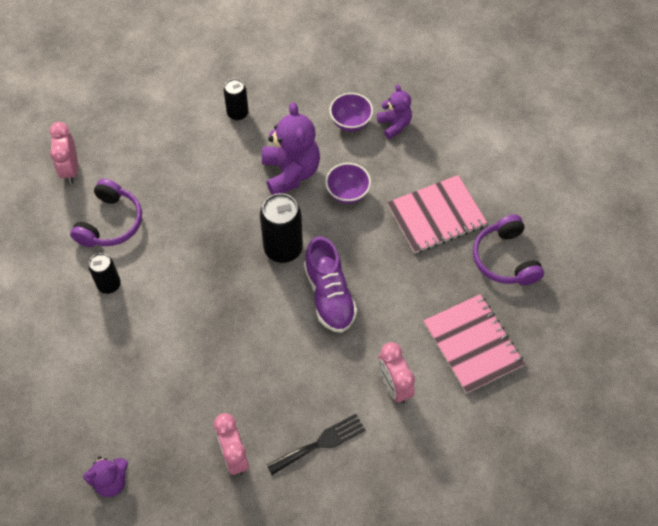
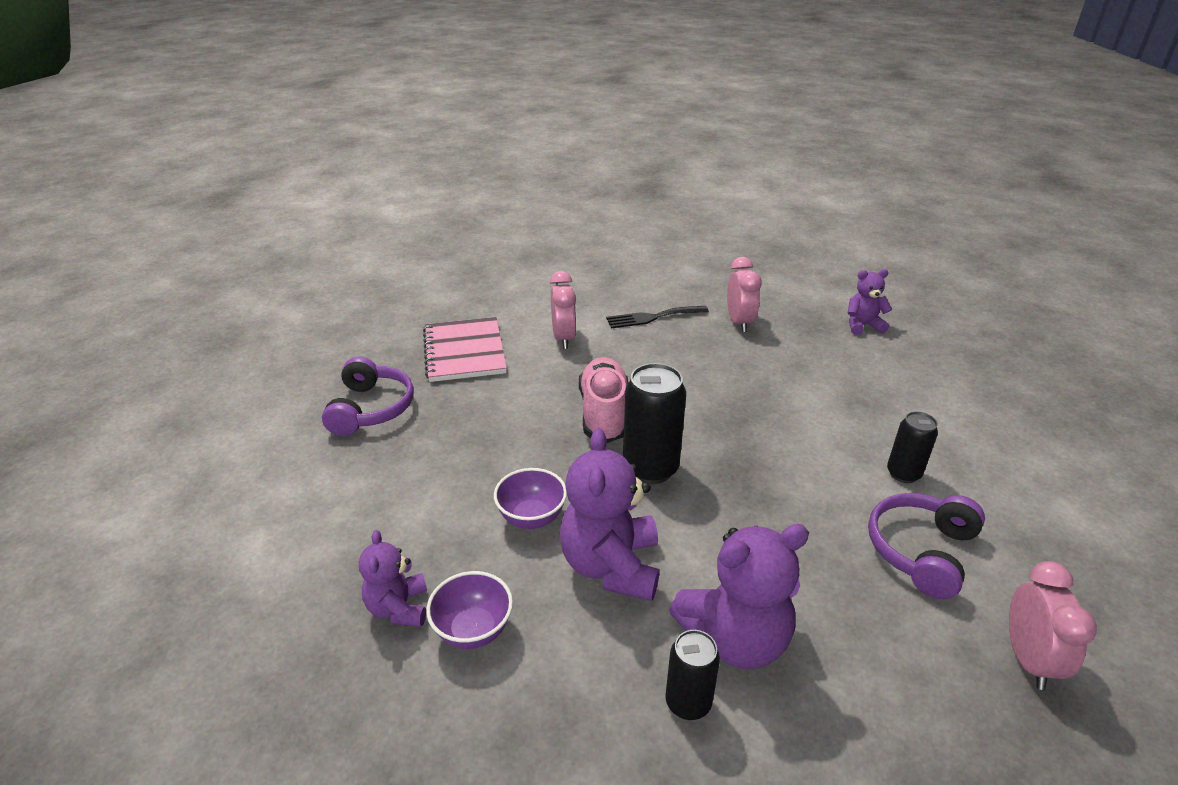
camera: 165 degrees left, 25 degrees down
purple shoe [304,236,357,333] -> pink shoe [579,357,628,443]
pink notebook [387,175,487,254] -> none
none -> purple teddy bear [669,524,809,669]

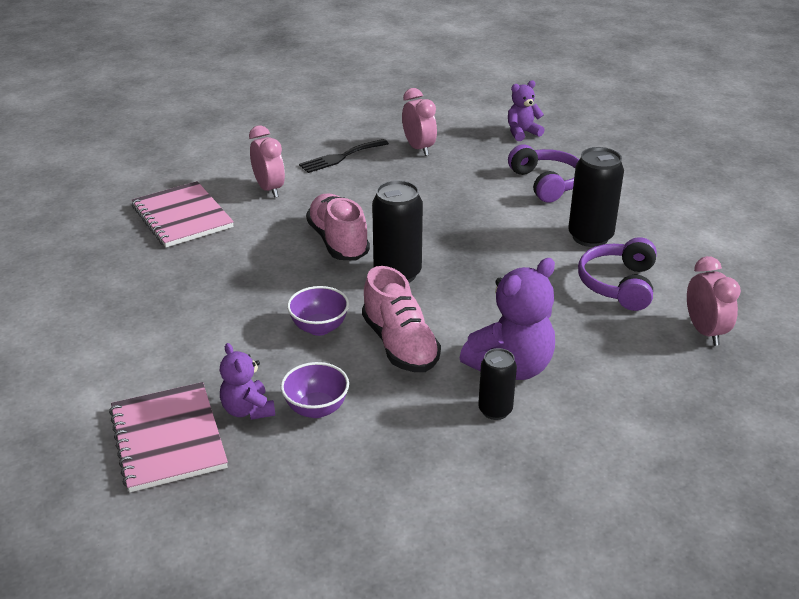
camera: 20 degrees left, 0 degrees up
purple headphones [322,356,414,436] -> purple headphones moved to [508,144,579,203]
purple teddy bear [560,428,660,601] -> pink shoe [362,266,441,372]
black can [887,411,938,483] -> black can [568,147,624,247], size x1.66
none -> pink notebook [109,382,228,492]

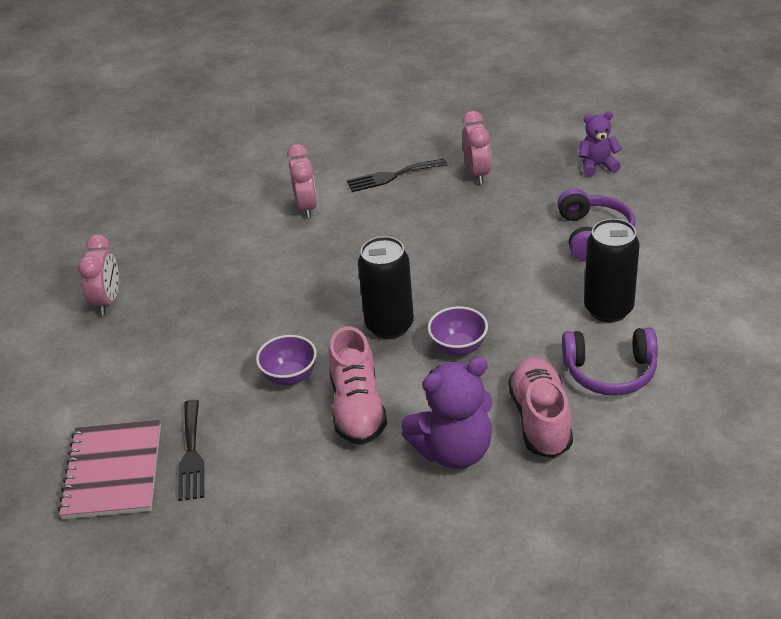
camera: 20 degrees right, 5 degrees up
pink notebook [132,181,234,247] -> none
purple teddy bear [220,343,275,420] -> black fork [178,400,204,501]
purple bowl [281,362,349,418] -> purple bowl moved to [428,306,488,356]
pink shoe [306,193,370,261] -> pink shoe moved to [508,357,573,458]
black can [478,348,517,420] -> none
purple headphones [578,237,657,311] -> purple headphones turned 120 degrees counterclockwise [562,328,658,395]
pink clock [687,256,741,346] -> pink clock moved to [78,235,119,315]

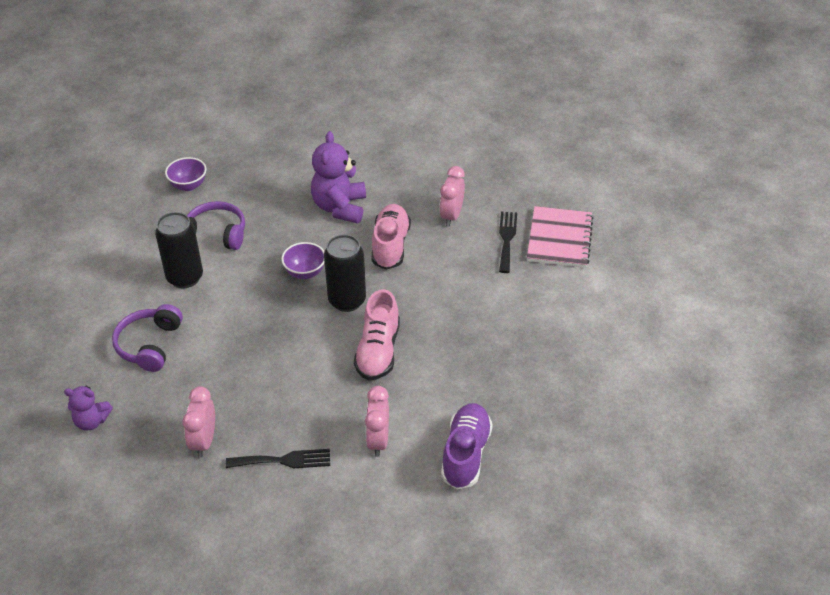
camera: 170 degrees left, 5 degrees up
pink clock [78,235,119,315] -> pink clock moved to [439,166,465,227]
purple bowl [256,335,317,385] -> purple bowl moved to [165,157,206,191]
purple teddy bear [401,357,493,469] -> purple teddy bear turned 75 degrees counterclockwise [311,131,366,223]
pink shoe [508,357,573,458] -> pink shoe moved to [354,289,400,380]
none -> purple shoe [441,403,493,489]

